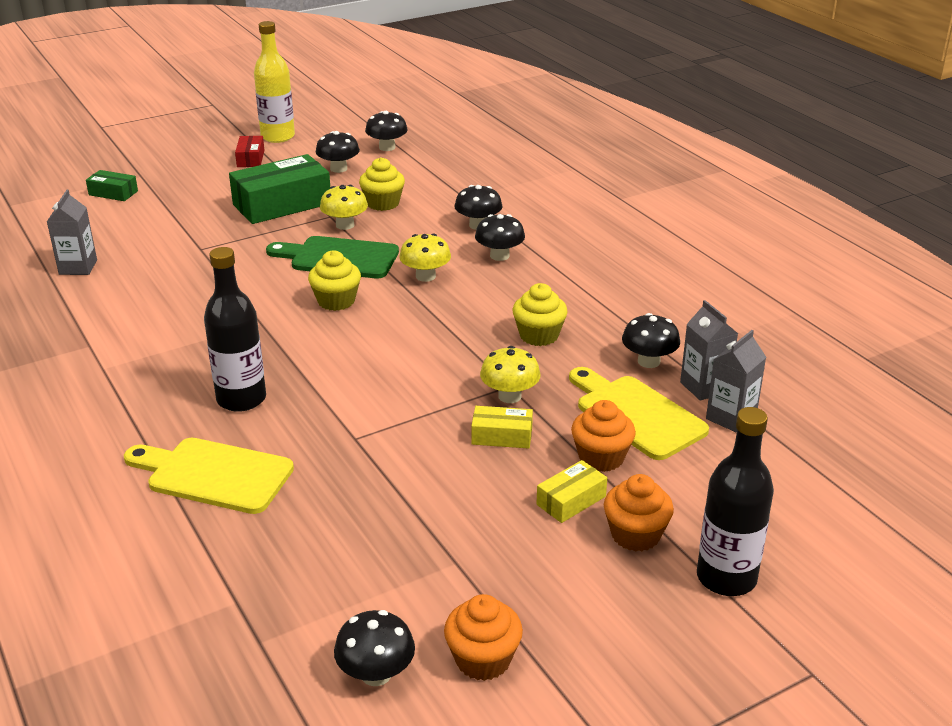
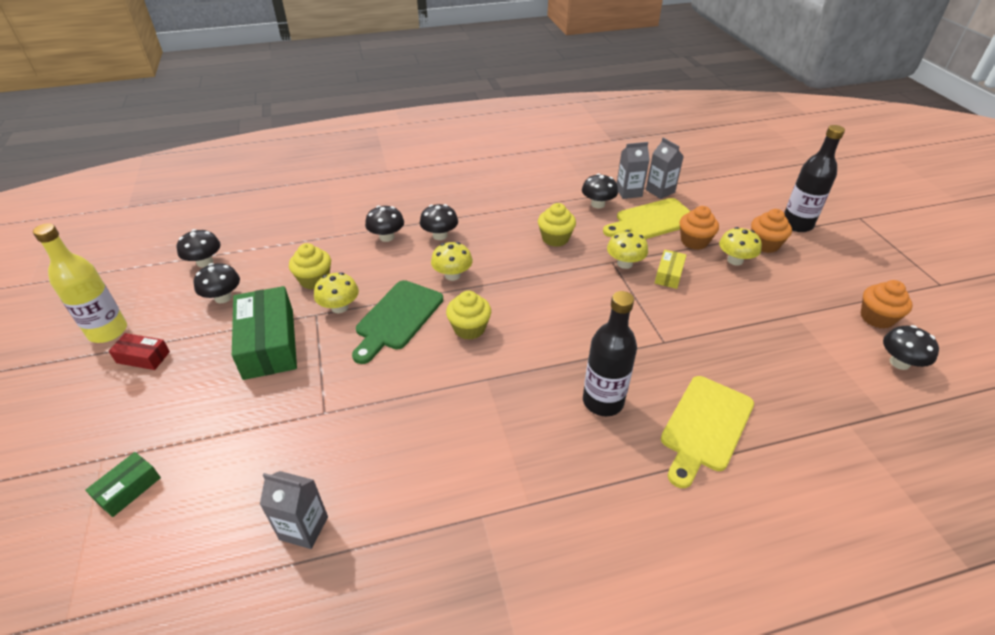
camera: 75 degrees left, 10 degrees up
yellow box [536,460,607,523] -> yellow mushroom [719,227,762,266]

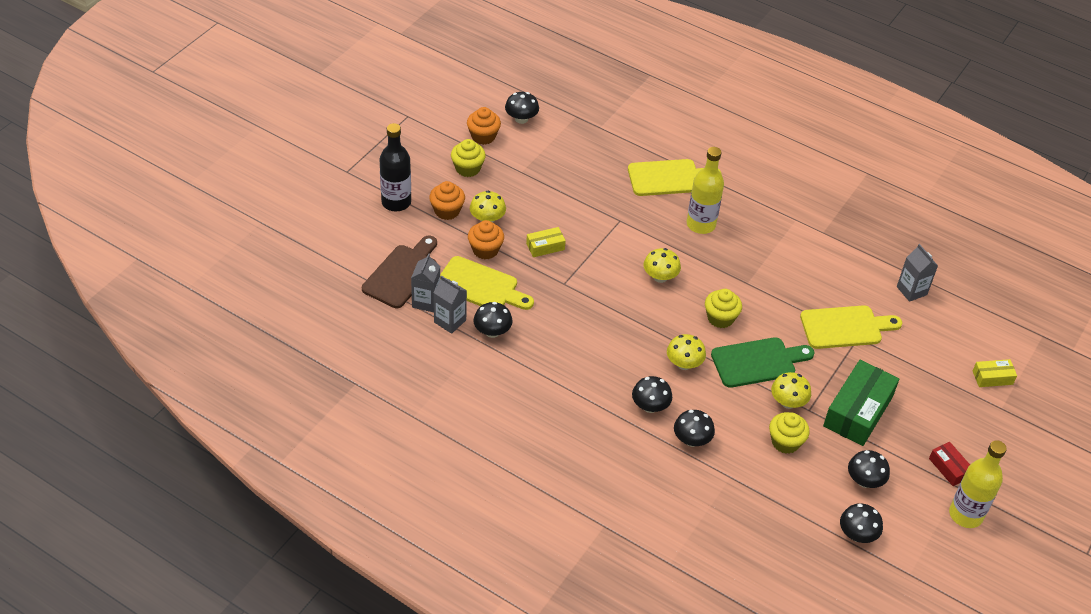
camera: 135 degrees left, 5 degrees up
green box [85,452,161,517] -> yellow box [973,359,1017,387]
yellow cupcake [538,203,576,247] -> yellow cupcake moved to [451,139,486,177]
black bottle [583,291,637,416] -> yellow bottle [687,147,724,234]
yellow mushroom [607,230,648,269] -> yellow mushroom moved to [643,248,681,283]
none -> brown cutting board [362,236,437,308]
none -> yellow cutting board [800,305,902,349]

